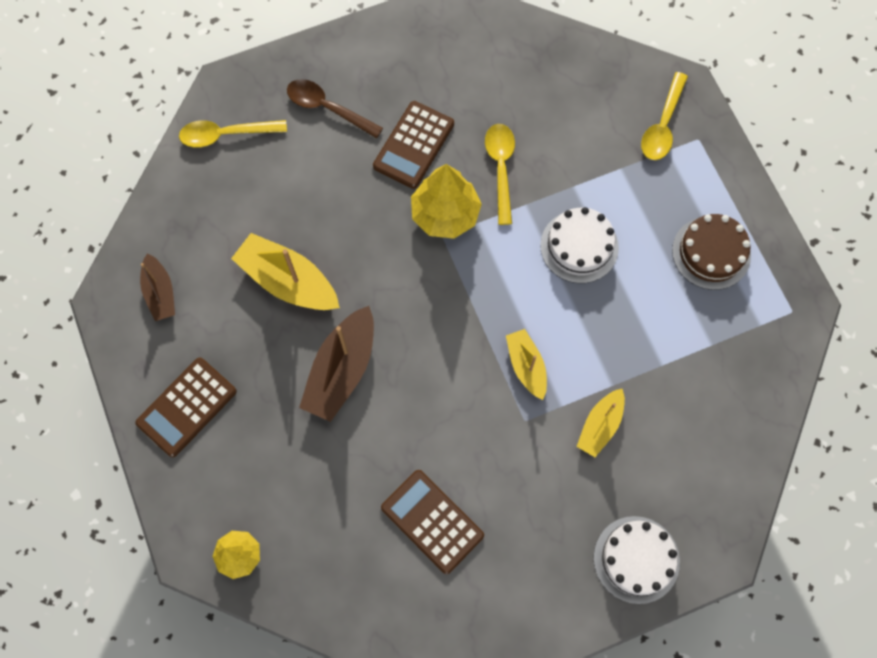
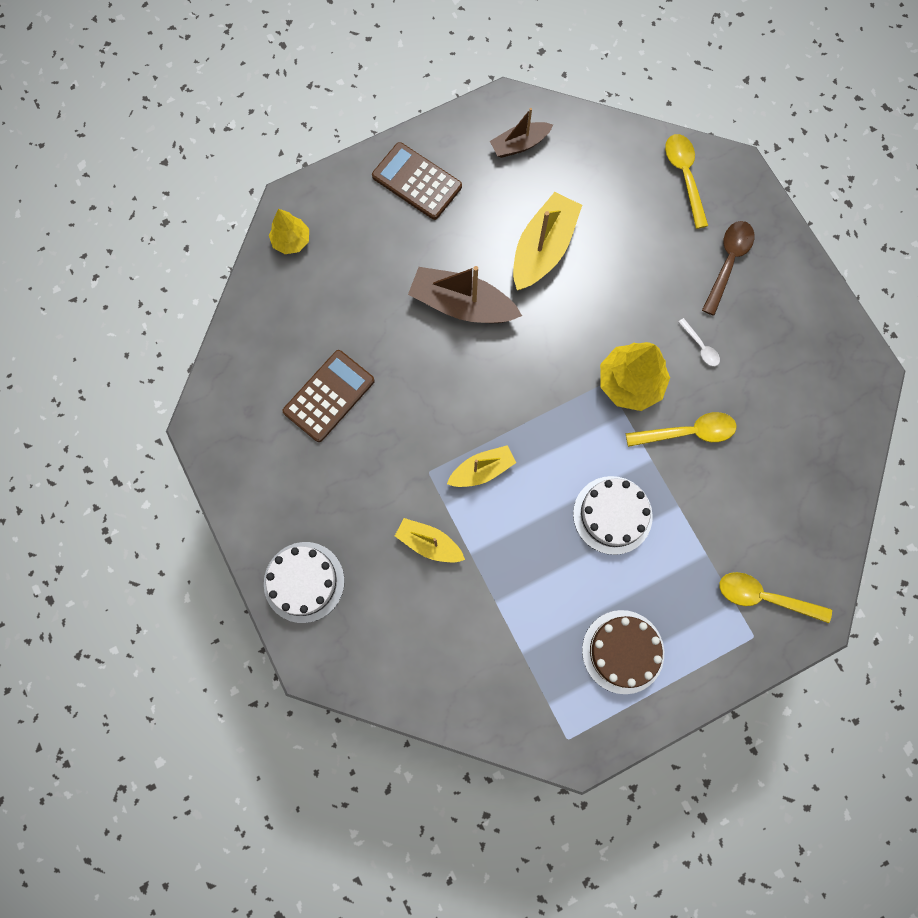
camera: 85 degrees right, 5 degrees up
brown calculator [373,101,454,189] -> white spoon [678,318,720,366]

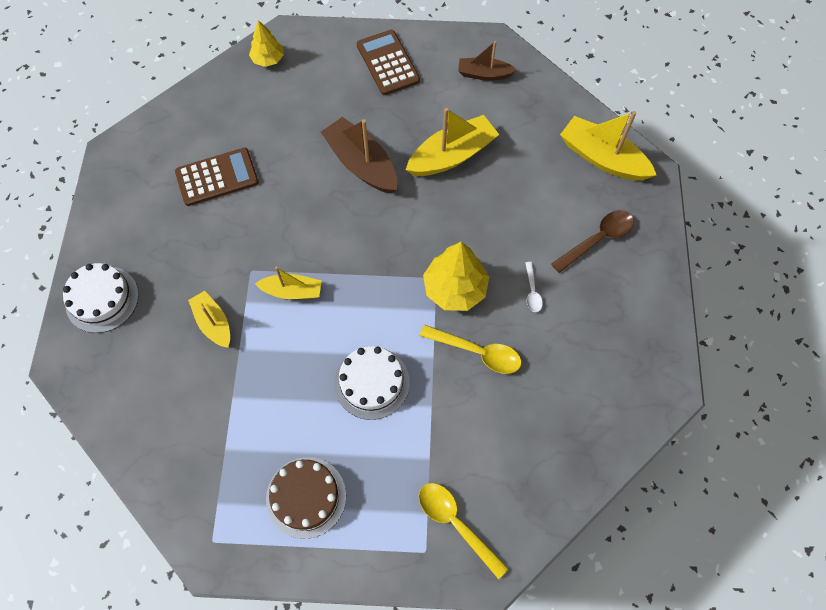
camera: 30 degrees right, 10 degrees down
yellow spoon [665,134,708,229] -> yellow boat [560,111,656,181]

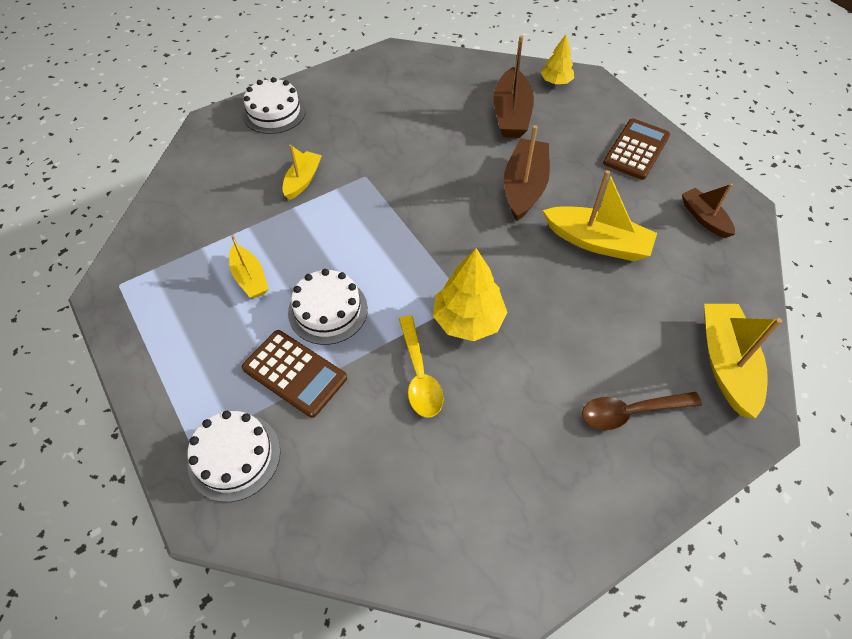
camera: 55 degrees right, 10 degrees down
brown calculator [175,148,259,206] -> brown calculator moved to [242,330,347,418]
yellow boat [255,267,322,299] -> yellow boat moved to [229,235,268,298]
brown cake [266,457,346,539] -> none
yellow spoon [419,483,509,579] -> white cake [187,411,280,502]
white spoon [525,262,543,312] -> none
brown spoon [551,210,634,273] -> brown spoon turned 150 degrees clockwise [582,392,702,430]
none -> brown boat [493,35,534,138]

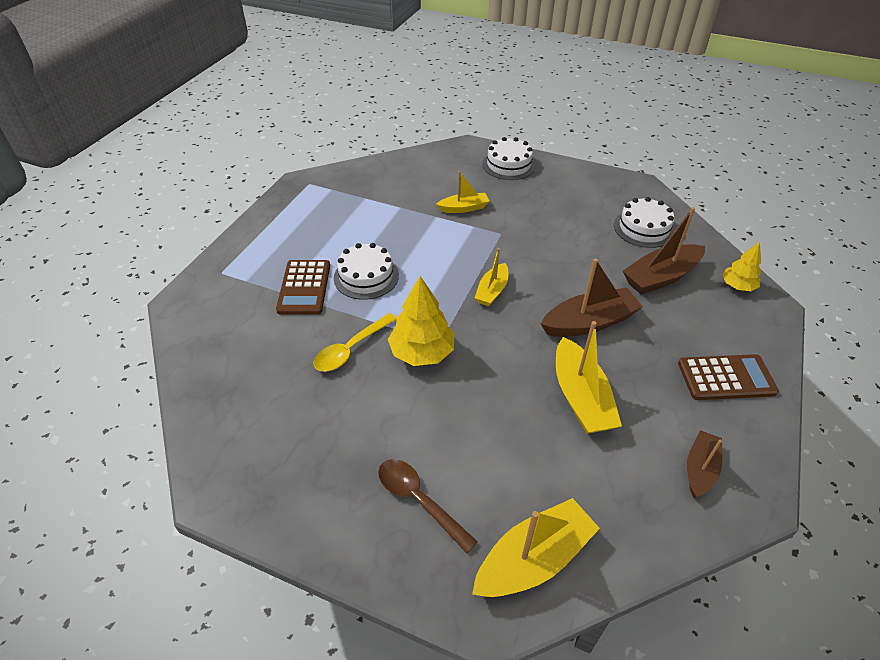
camera: 55 degrees right, 10 degrees down
white cake [187,411,280,502] -> white cake moved to [614,197,675,248]
yellow boat [229,235,268,298] -> yellow boat moved to [475,248,508,306]

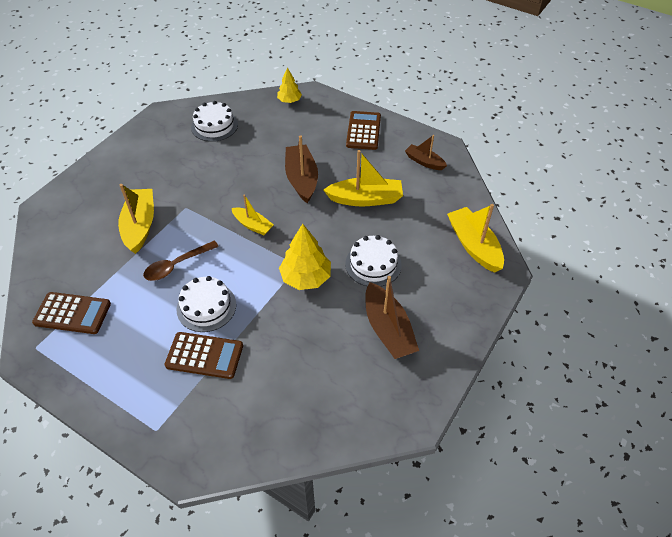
camera: 80 degrees left, 5 degrees up
yellow spoon [313,313,397,372] -> none
brown spoon [378,459,478,553] -> brown spoon moved to [143,240,219,281]
yellow boat [436,171,489,213] -> yellow boat [118,184,154,254], size x1.65
white cake [482,137,536,180] -> white cake moved to [345,235,402,287]
brown boat [623,207,705,294] -> brown boat moved to [365,276,419,359]
none -> brown calculator [32,292,111,334]

